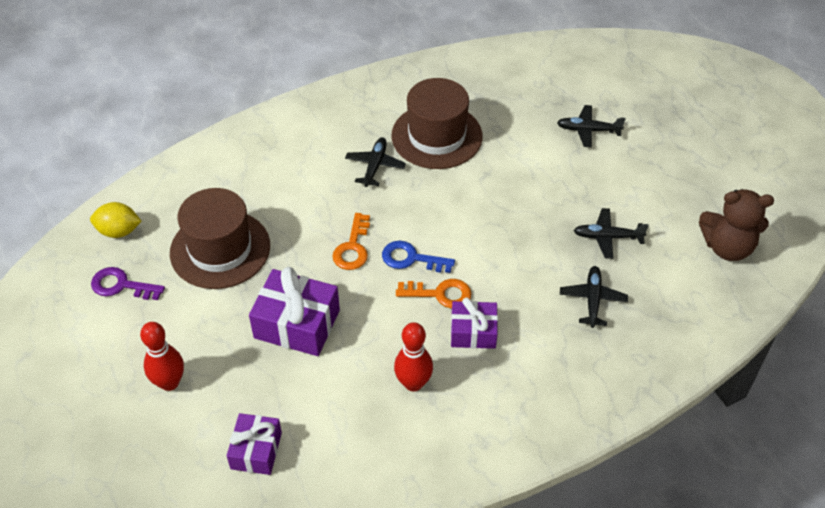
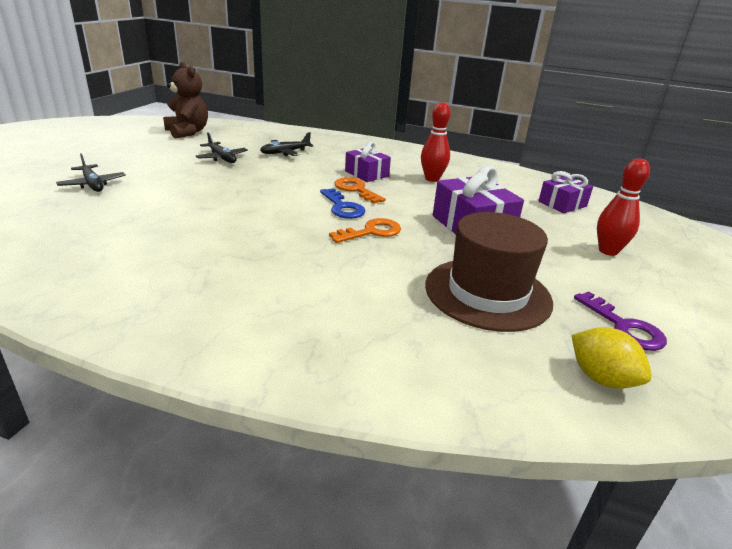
camera: 135 degrees left, 20 degrees down
black plane [345,137,406,187] -> none
brown hat [391,78,483,169] -> none

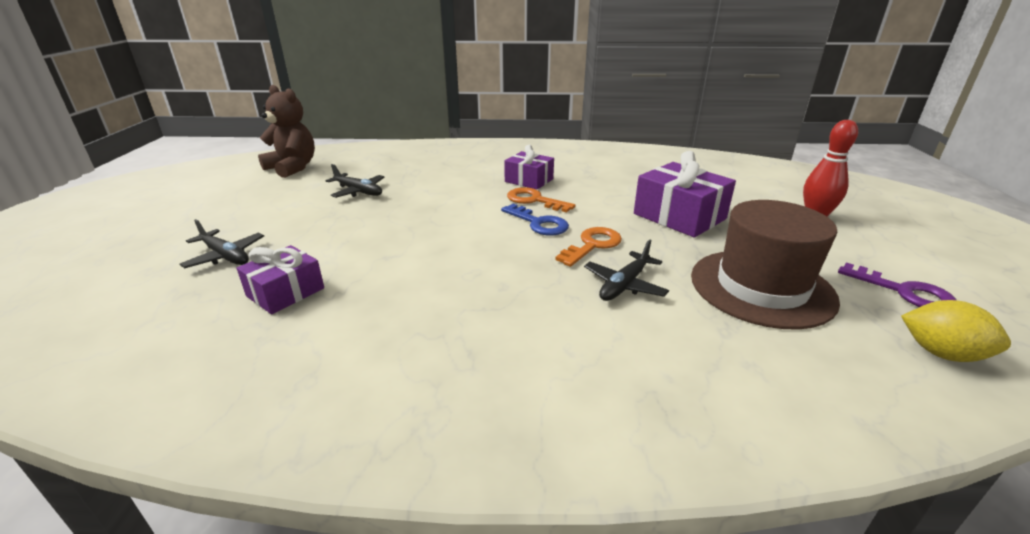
camera: 15 degrees left, 0 degrees up
black plane [260,132,313,156] -> black plane moved to [584,240,669,301]
red bowling pin [421,102,451,182] -> none
purple gift [538,171,593,213] -> purple gift moved to [237,245,324,314]

